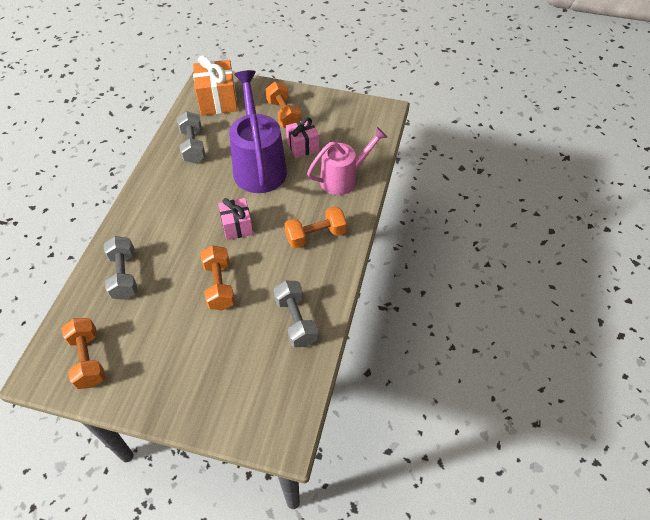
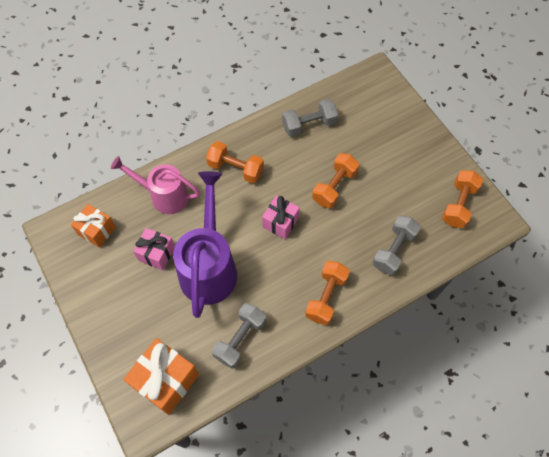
camera: 135 degrees left, 10 degrees up
purple watering can [229,70,287,193] -> purple watering can turned 150 degrees clockwise [173,171,237,318]
orange dumbbell [265,82,302,128] -> orange dumbbell moved to [305,261,350,325]
grey dumbbell [273,281,318,347] -> grey dumbbell turned 45 degrees clockwise [282,99,338,137]
none -> orange gift [71,204,116,248]

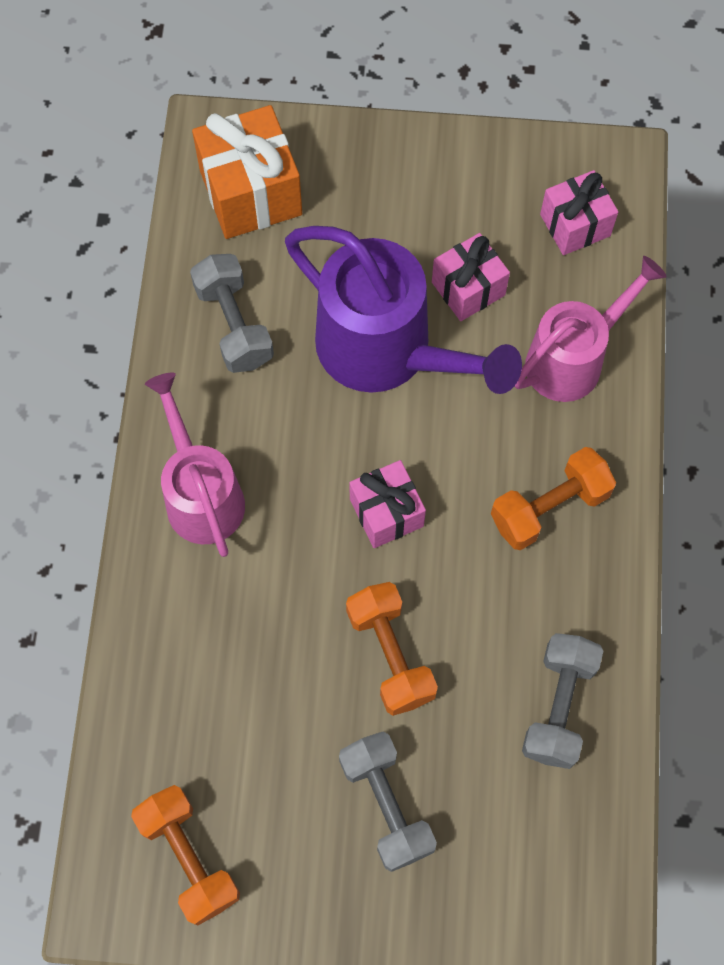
camera: 125 degrees right, 5 degrees up
orange gift [71,204,116,248] -> pink gift [540,170,618,255]
orange dumbbell [305,261,350,325] -> pink watering can [145,373,245,557]
grey dumbbell [372,215,421,275] -> grey dumbbell moved to [339,732,437,872]

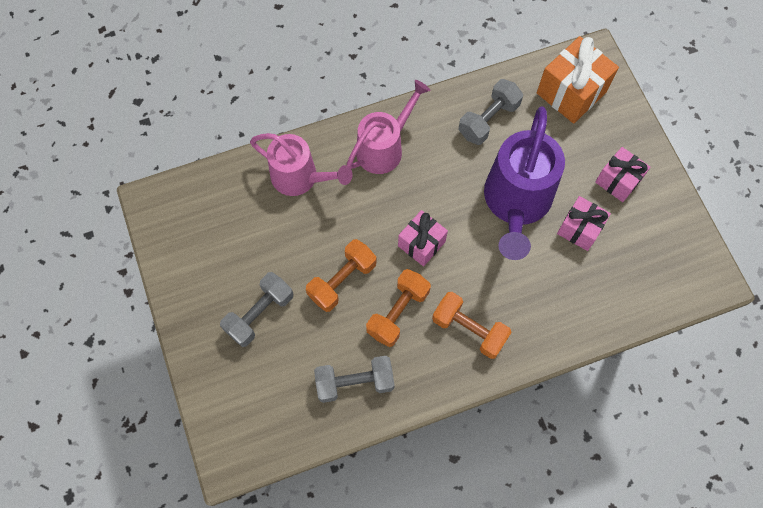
camera: 65 degrees right, 0 degrees up
orange dumbbell [131,785,240,926] -> orange dumbbell moved to [366,269,431,347]
pink watering can [514,256,667,402] -> pink watering can moved to [250,133,352,196]
pink gift [540,170,618,255] -> pink gift moved to [595,147,650,202]

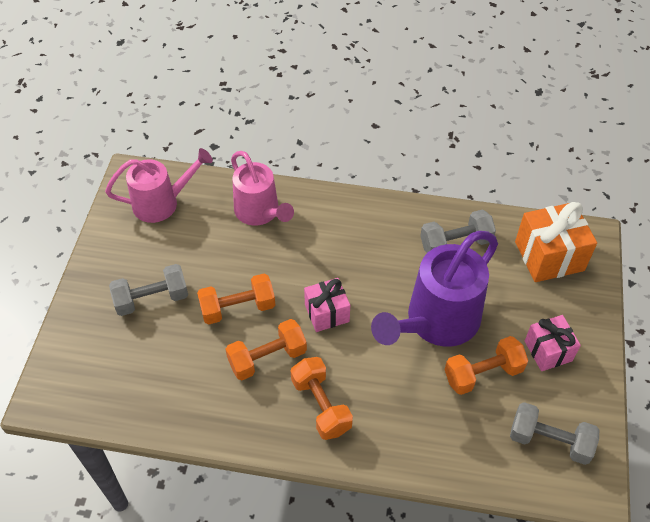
camera: 30 degrees right, 15 degrees down
grey dumbbell [314,356,395,403] -> grey dumbbell moved to [510,402,599,465]
pink watering can [347,80,430,174] -> pink watering can moved to [105,148,213,223]
pink gift [557,196,611,251] -> orange dumbbell [445,336,528,395]

